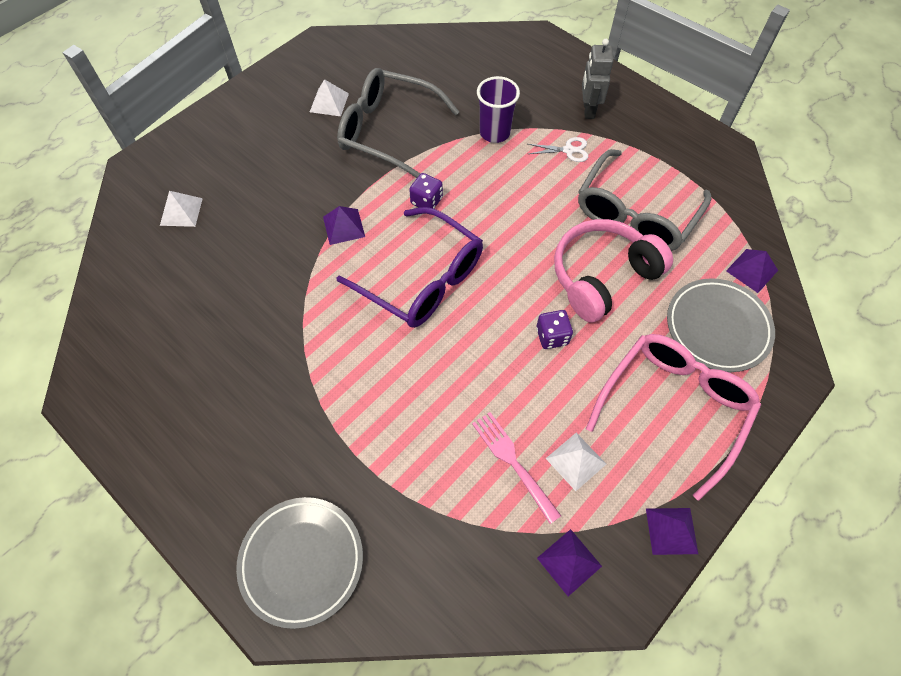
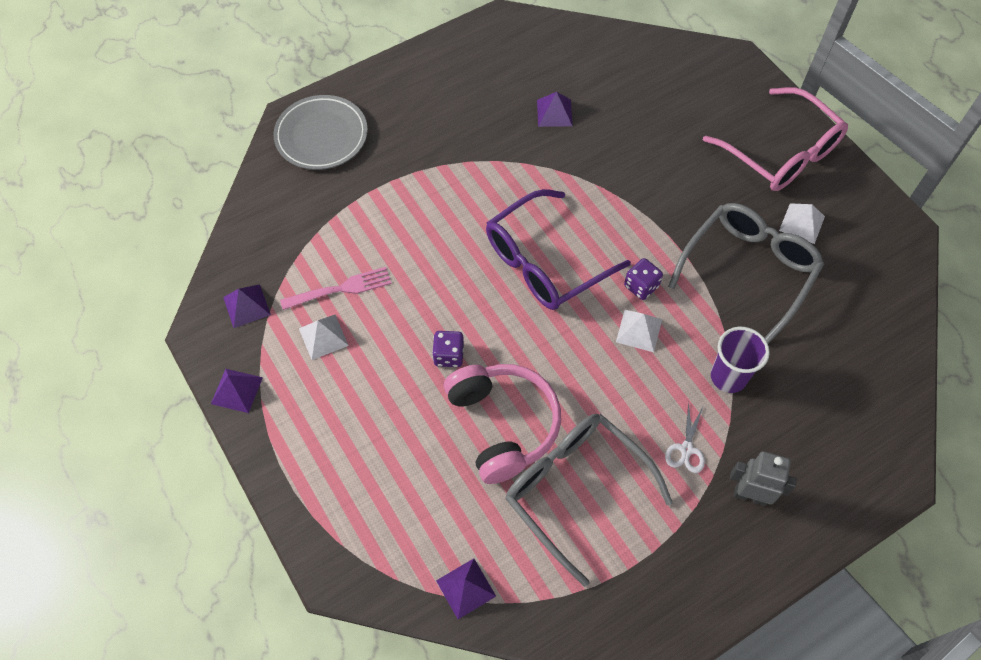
camera: 105 degrees right, 0 degrees up
white pyramid [160,191,203,227] -> white pyramid moved to [616,310,662,352]
purple pyramid [323,206,365,245] -> purple pyramid moved to [537,92,573,127]
pink glasses [586,334,761,500] -> pink glasses moved to [703,87,848,191]
grey plate [667,278,775,372] -> none

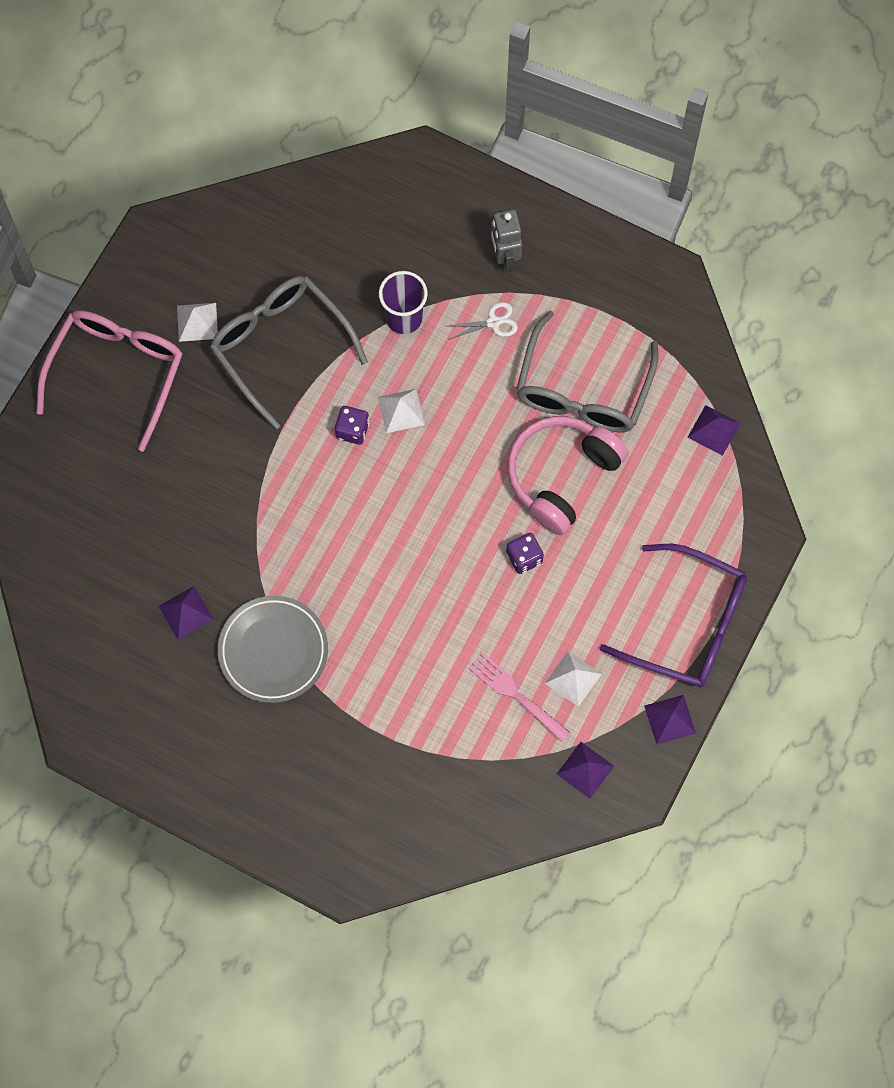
camera: 120 degrees left, 10 degrees up
grey plate [273,95,368,170] -> grey plate moved to [218,596,328,703]
purple glasses [486,189,631,310] -> purple glasses moved to [600,544,747,687]
grey glasses [668,203,824,344] -> grey glasses turned 45 degrees clockwise [210,276,368,429]

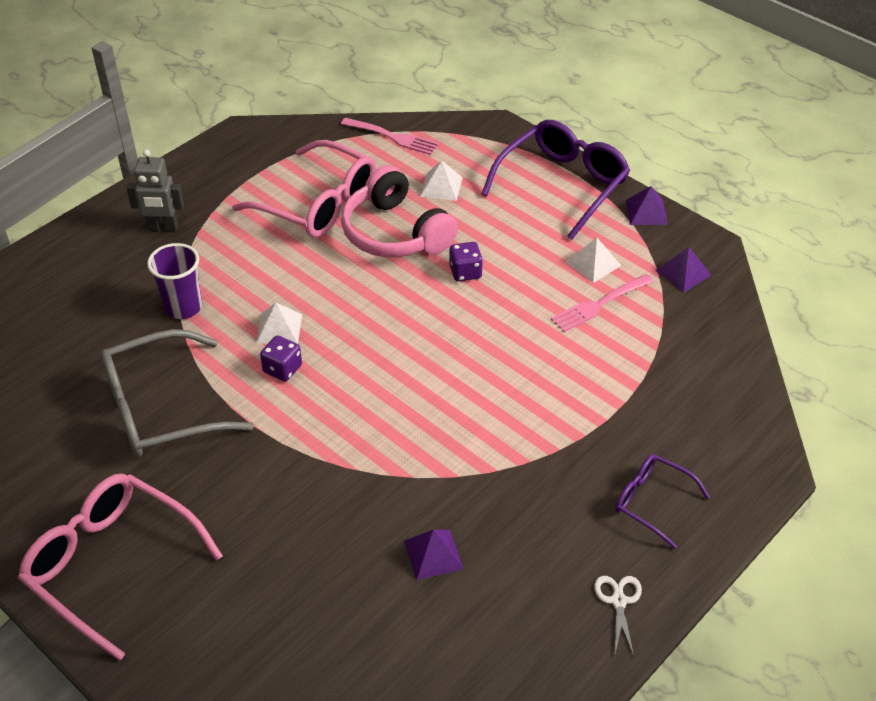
camera: 75 degrees left, 25 degrees down
white pyramid [177,303,218,342] -> white pyramid moved to [420,160,463,201]
grey plate [218,596,328,703] -> none
white scissors [448,302,518,340] -> white scissors moved to [594,576,642,656]
grey glasses [516,311,658,432] -> pink glasses [232,140,376,238]
purple pyramid [687,405,741,456] -> pink fork [341,118,439,155]
none -> purple glasses [615,454,710,549]

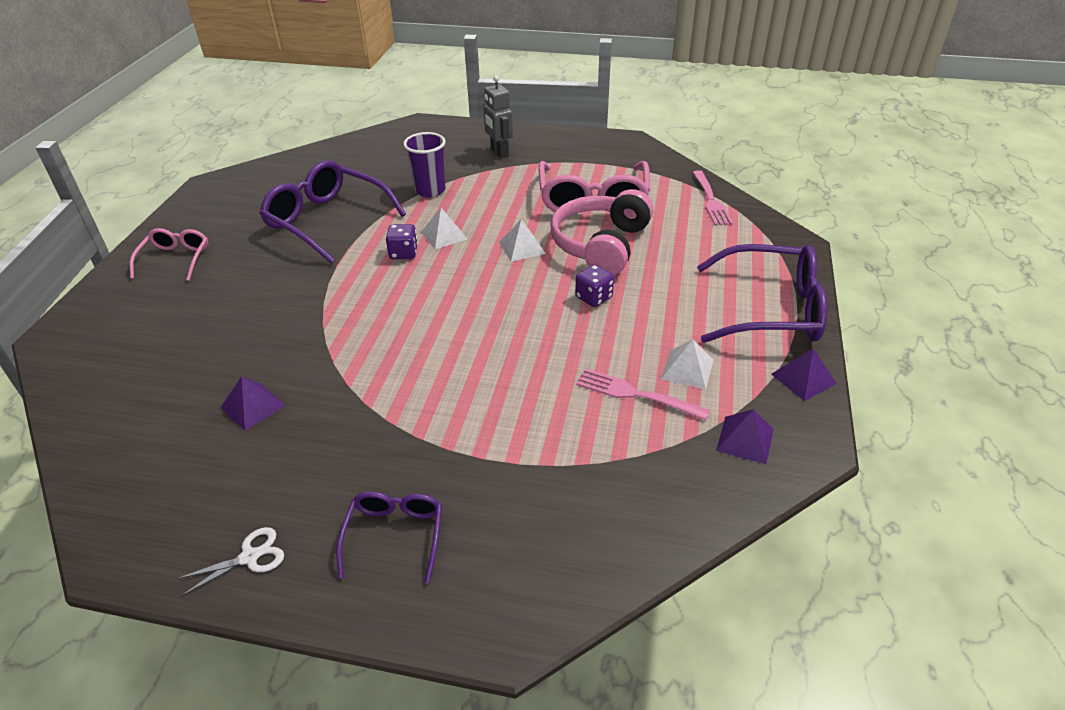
camera: 60 degrees right, 5 degrees down
pink glasses [18,473,223,661] -> pink glasses [130,228,208,281], size x0.55
grey glasses [101,329,254,457] -> purple glasses [259,160,406,264]
white pyramid [420,160,463,201] -> white pyramid moved to [499,220,546,262]

